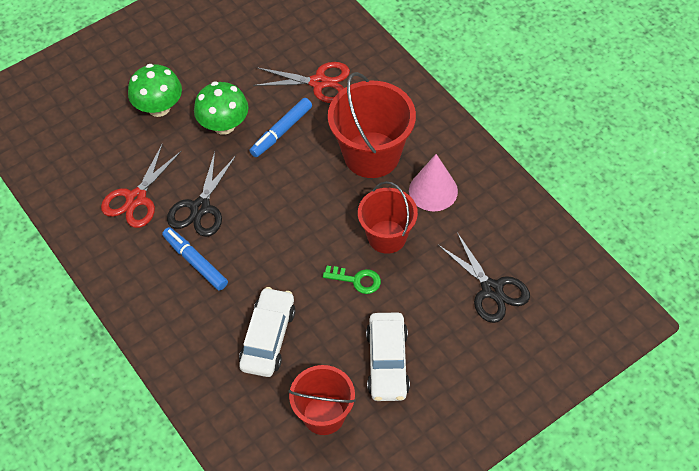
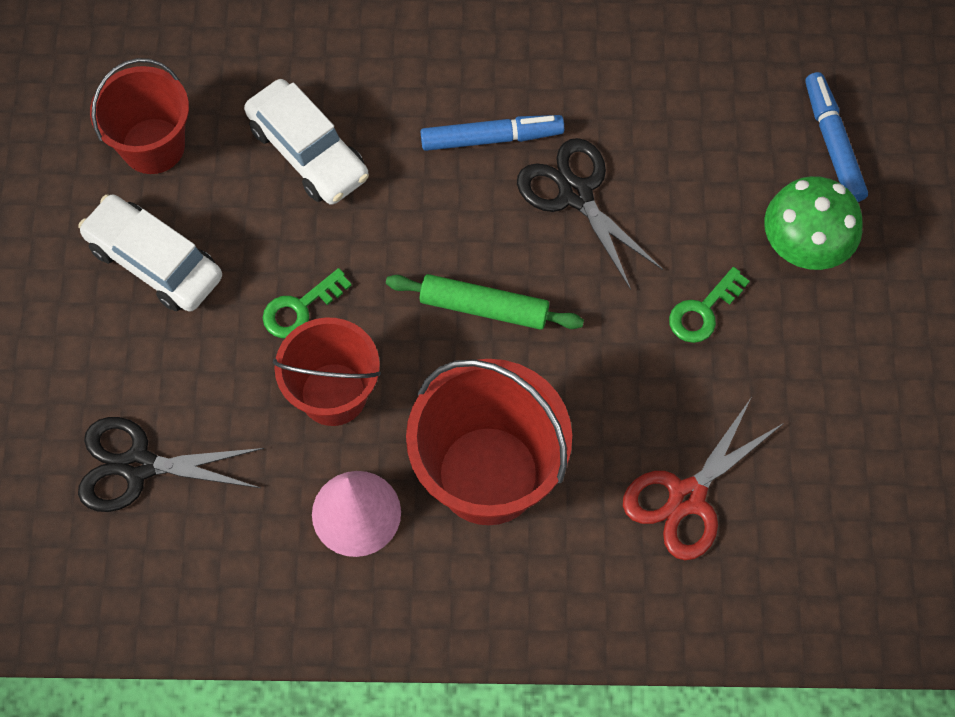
camera: 125 degrees right, 10 degrees up
red scissors [101,143,182,228] -> none
green mushroom [194,82,248,135] -> green key [669,267,750,343]
blue marker [250,98,312,157] -> blue marker moved to [805,72,868,202]
none -> green rolling pin [386,274,584,330]

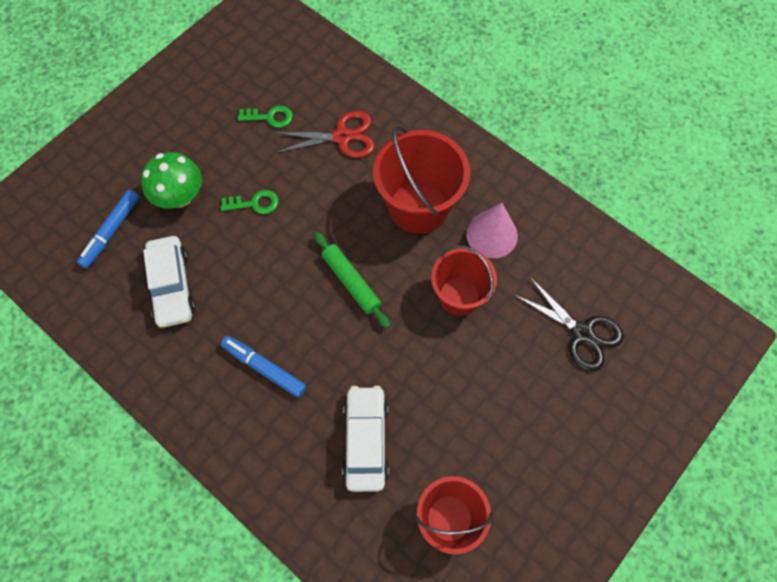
camera: 140 degrees left, 0 degrees up
white car [78,194,222,312] -> white car moved to [143,236,196,328]
green key [263,268,352,338] -> green key moved to [238,106,293,128]
black scissors [517,138,663,290] -> none

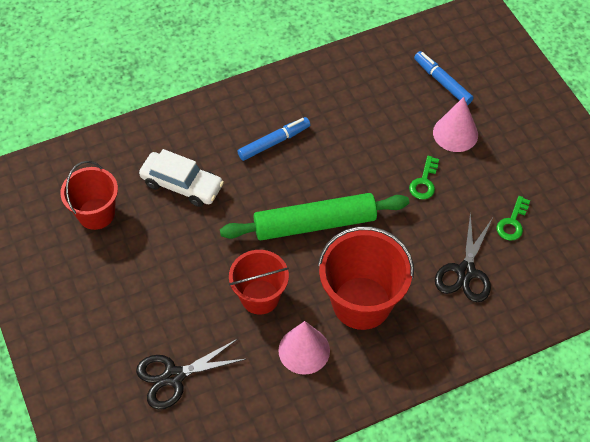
camera: 115 degrees right, 10 degrees down
green mushroom [141,152,202,209] -> pink cone [433,97,478,152]
white car [143,236,196,328] -> none
red scissors [273,111,375,158] -> black scissors [435,213,492,302]
green rolling pin [314,232,390,328] -> green rolling pin [220,193,409,240], size x1.68

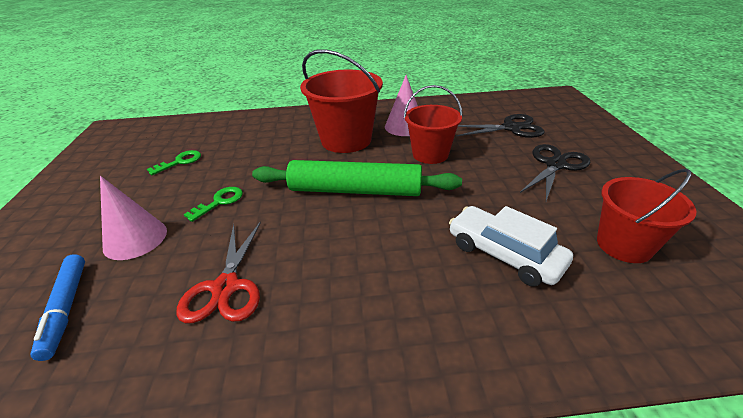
camera: 160 degrees left, 20 degrees down
blue marker [238,117,310,161] -> none
black scissors [435,213,492,302] -> black scissors moved to [520,144,591,201]
none -> red scissors [176,221,261,323]

